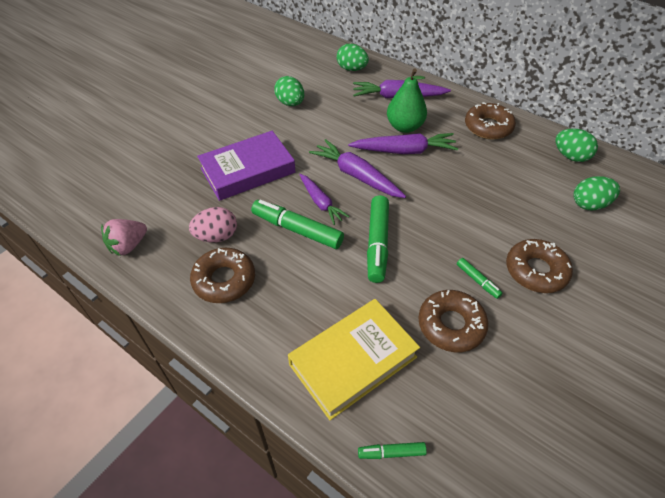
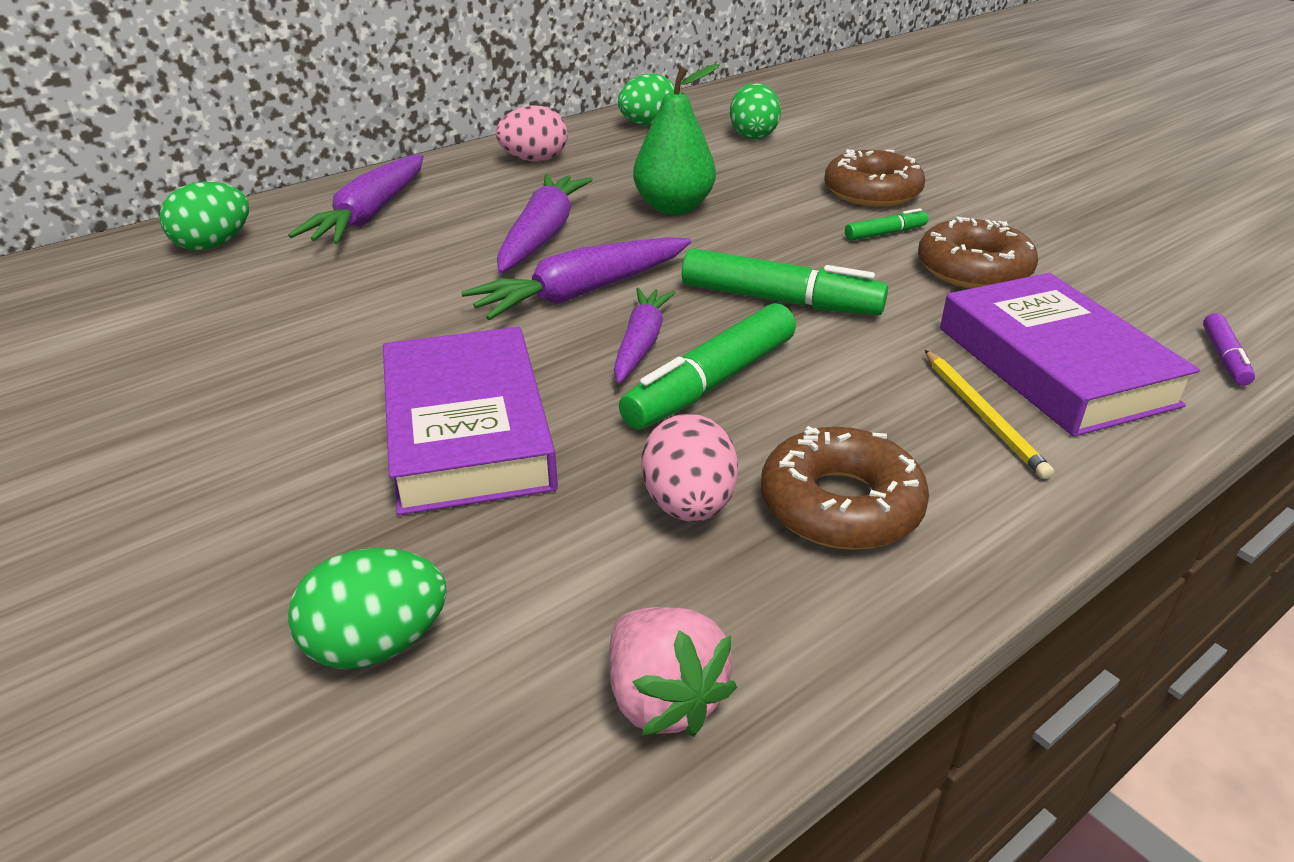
camera: 75 degrees left, 15 degrees down
green egg [274,76,304,106] -> green egg moved to [288,548,447,669]
yellow book [288,299,420,420] -> purple book [940,273,1200,437]
purple carrot [299,174,349,225] -> purple carrot turned 60 degrees counterclockwise [614,287,676,384]
green marker [358,442,427,459] -> purple marker [1203,313,1255,386]
green pear [387,69,427,133] -> green pear moved to [633,64,720,215]
brown donut [465,102,516,139] -> pink egg [496,105,568,161]
none -> yellow pencil [925,350,1054,479]

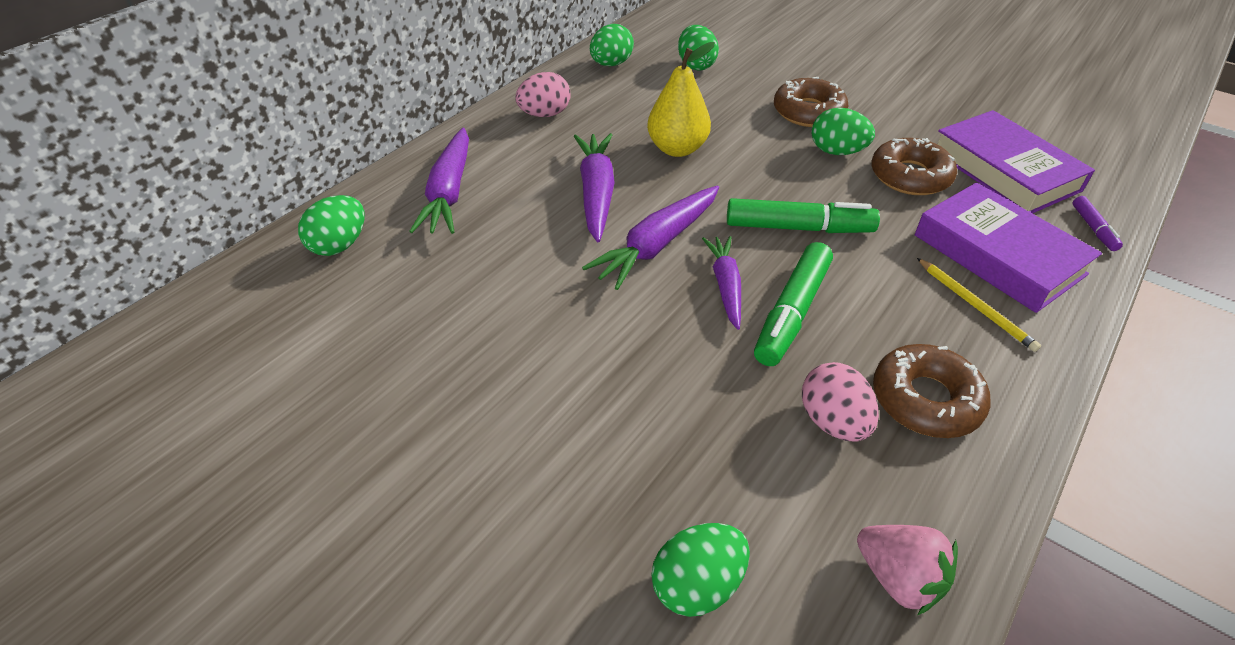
camera: 15 degrees left, 10 degrees up
purple book [383,327,558,515] -> purple book moved to [937,110,1095,214]
green pear [633,64,720,215] -> yellow pear [647,42,715,157]
green marker [845,208,928,241] -> green egg [811,108,875,155]

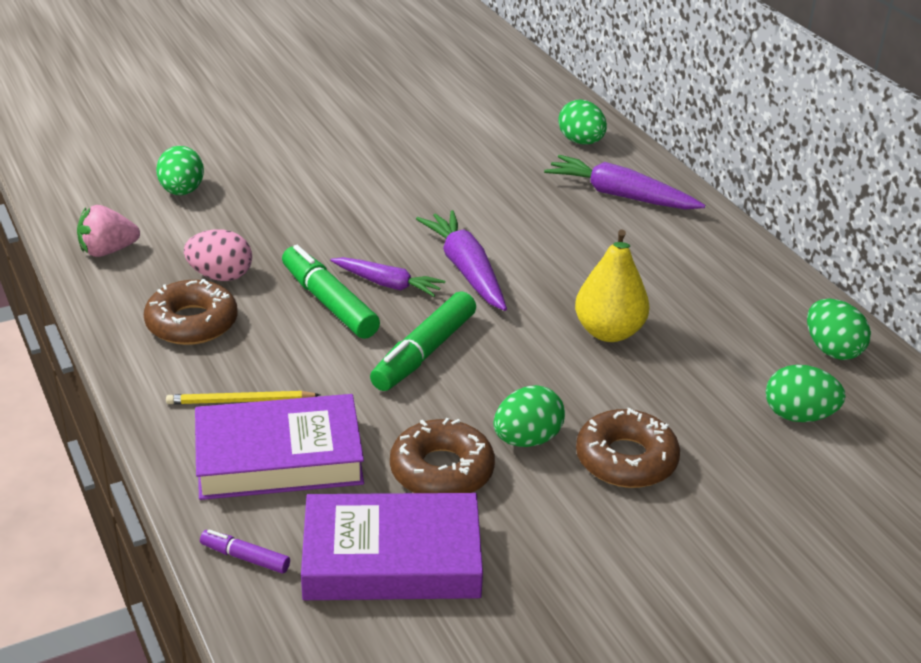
camera: 115 degrees right, 10 degrees down
pink egg [515,72,571,117] -> none
purple carrot [574,133,615,242] -> none

